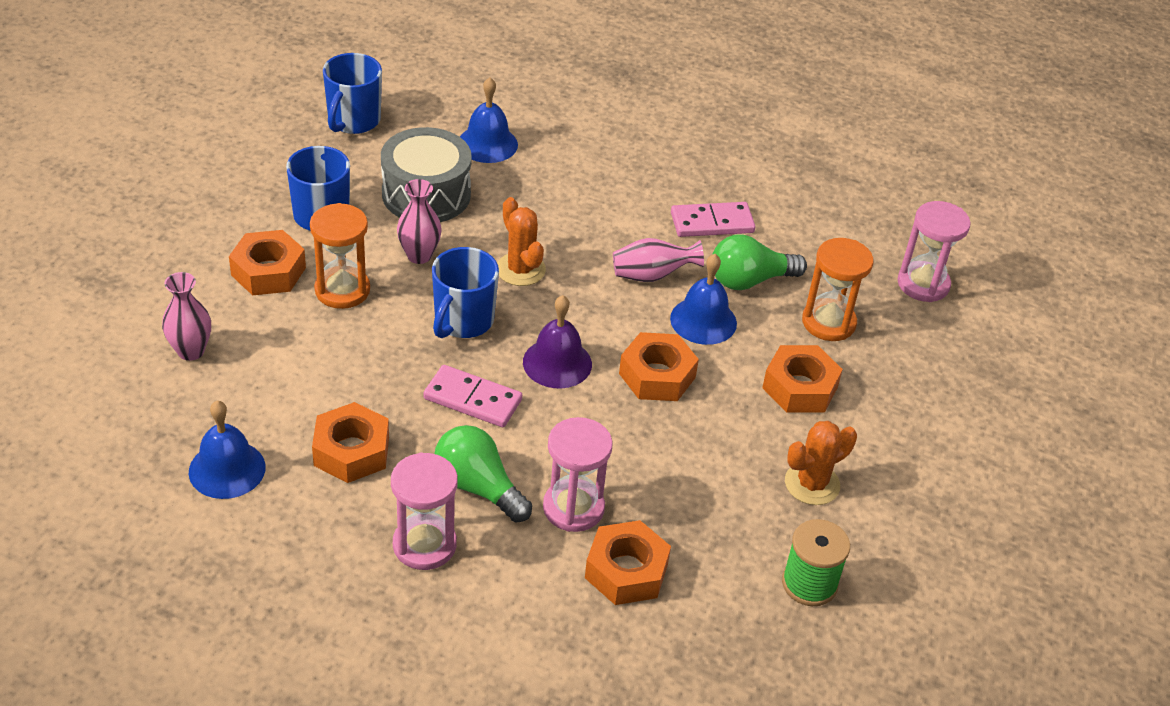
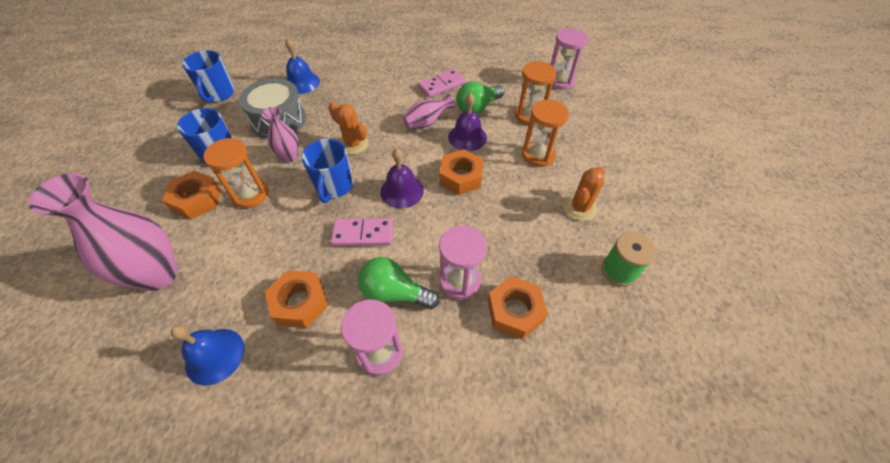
camera: 20 degrees left, 10 degrees up
pink vase [162,272,211,361] -> pink vase [28,173,178,291], size x1.90
blue bell [670,254,737,345] -> purple bell [448,93,487,151]
orange nut [762,345,843,413] -> orange hourglass [522,100,569,167]

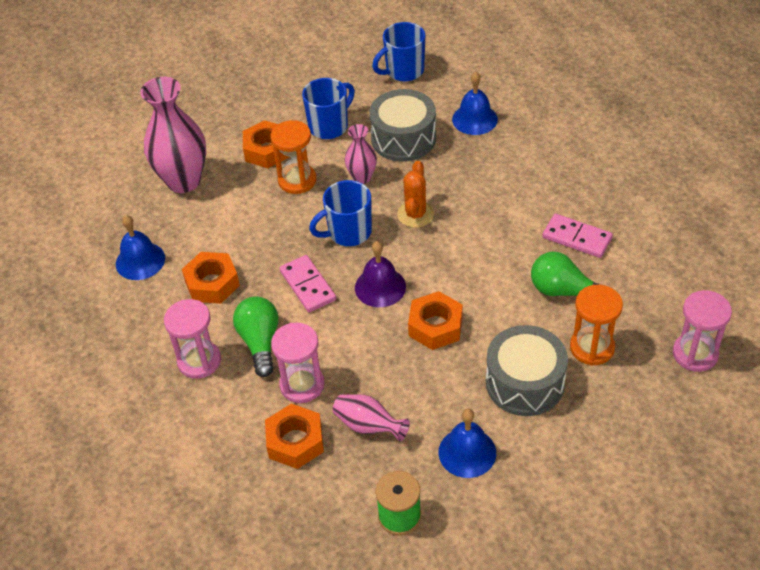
camera: 65 degrees right, 5 degrees down
pink vase [403,93,455,129] -> pink vase moved to [333,394,410,441]
purple bell [448,93,487,151] -> none
orange hourglass [522,100,569,167] -> grey drum [486,325,568,416]
orange cactus [563,167,604,221] -> blue bell [438,409,496,478]

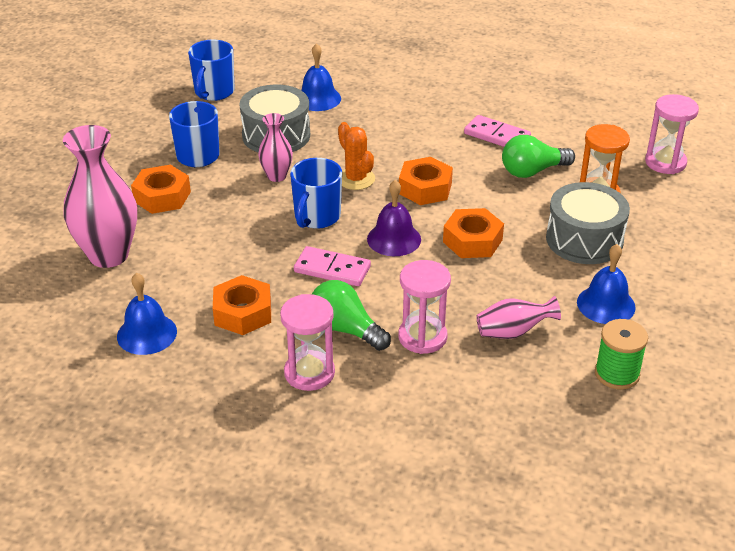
camera: 45 degrees left, 10 degrees down
orange nut [265,404,324,469] -> orange nut moved to [399,157,453,205]
orange hourglass [271,120,317,194] -> none
pink domino [542,214,613,258] -> pink domino turned 45 degrees clockwise [464,115,531,147]

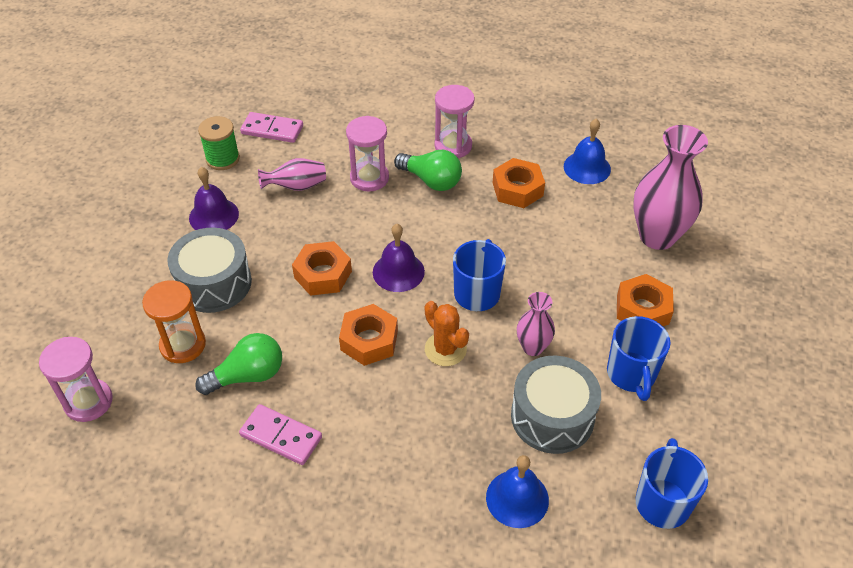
camera: 175 degrees right, 10 degrees up
pink domino [294,246,371,286] -> pink domino moved to [240,112,303,143]
blue bell [577,244,636,324] -> purple bell [189,167,239,230]

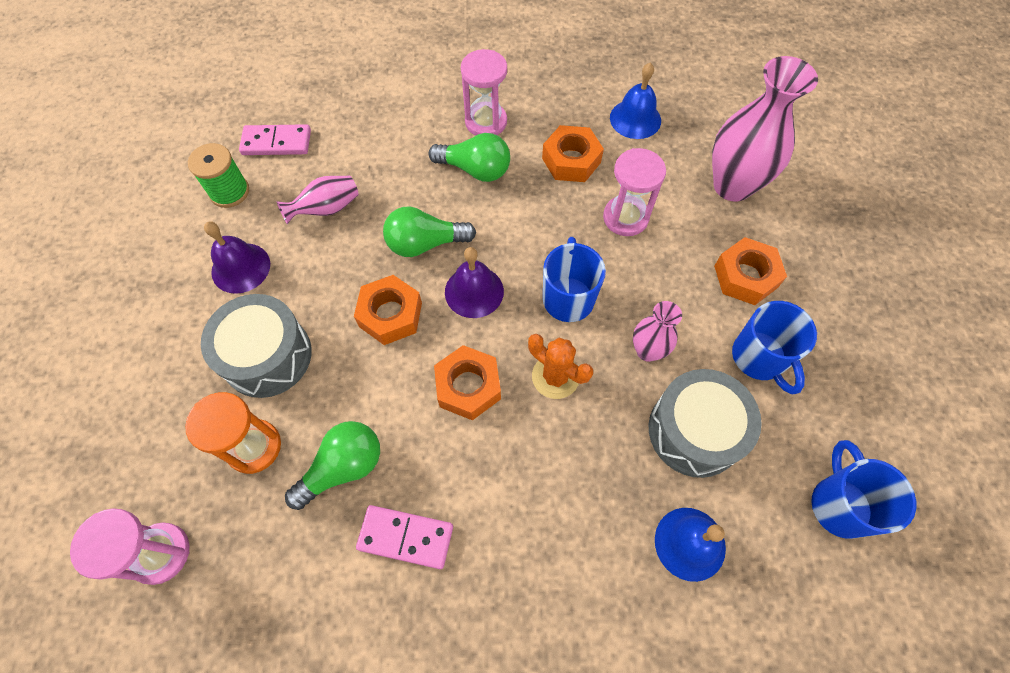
camera: 15 degrees left, 15 degrees up
pink hourglass [346,116,389,192] -> pink hourglass moved to [603,148,666,236]
none -> green light bulb [383,207,476,257]

